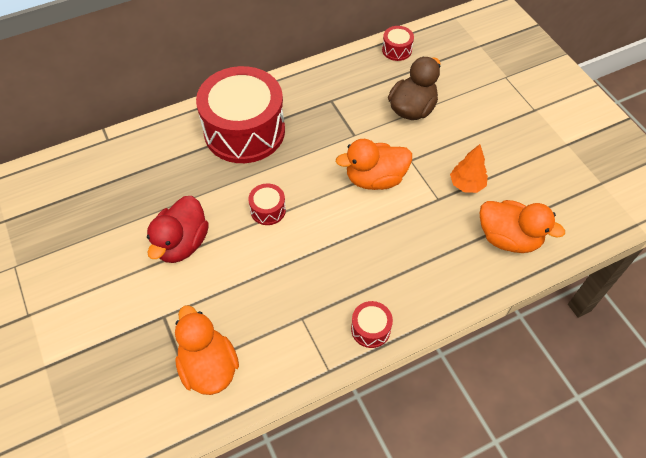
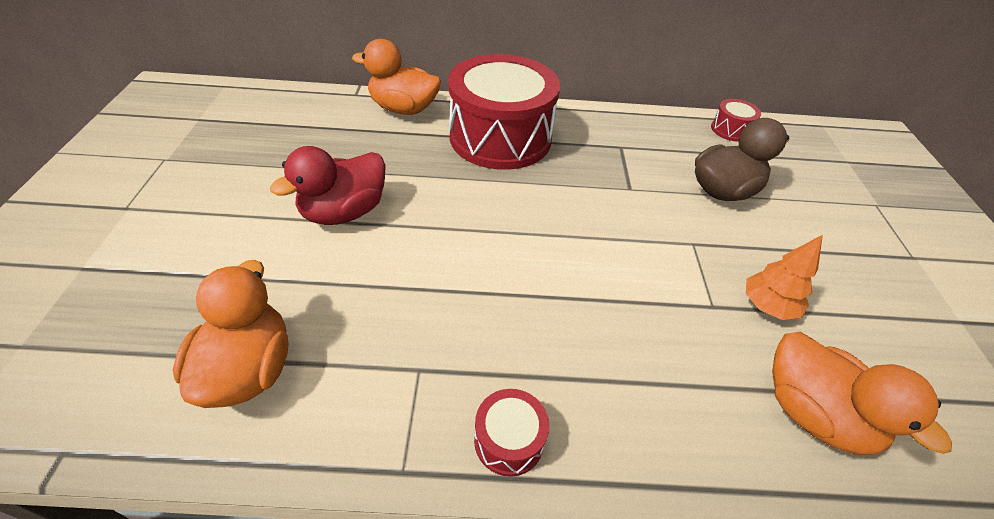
camera: 25 degrees right, 10 degrees down
red drum [248,183,286,225] -> none
orange duck [336,139,412,190] -> orange duck moved to [352,39,441,115]

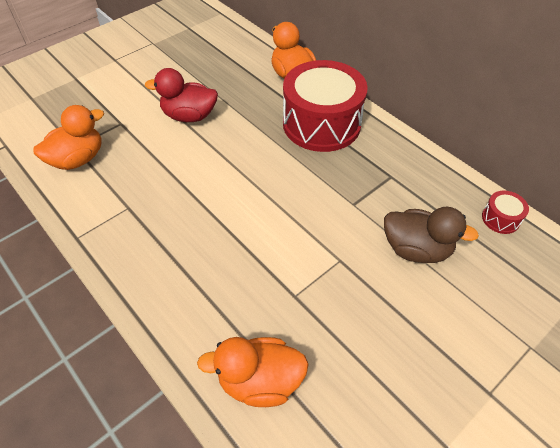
camera: 50 degrees right, 5 degrees up
red drum [474,389,549,477] -> none
orange tree [746,235,823,320] -> none
orange duck [772,332,952,455] -> orange duck turned 75 degrees clockwise [197,337,309,407]

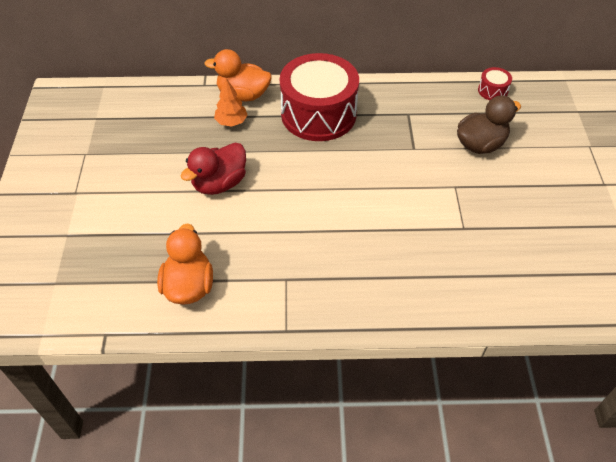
camera: 50 degrees left, 0 degrees up
orange duck [197,337,309,407] -> none
none -> orange tree [214,78,248,127]

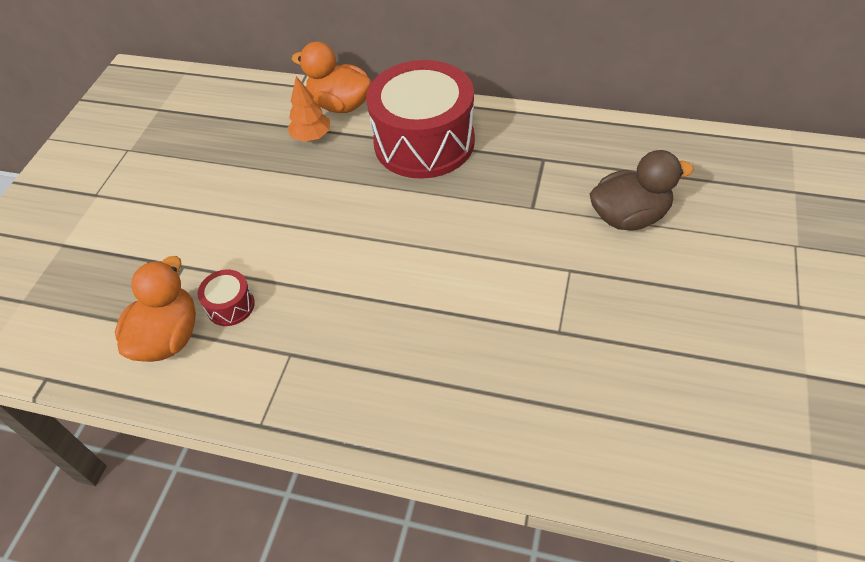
camera: 20 degrees right, 0 degrees up
red duck [180,143,246,195] -> none
red drum [478,67,512,100] -> red drum moved to [197,270,255,326]

